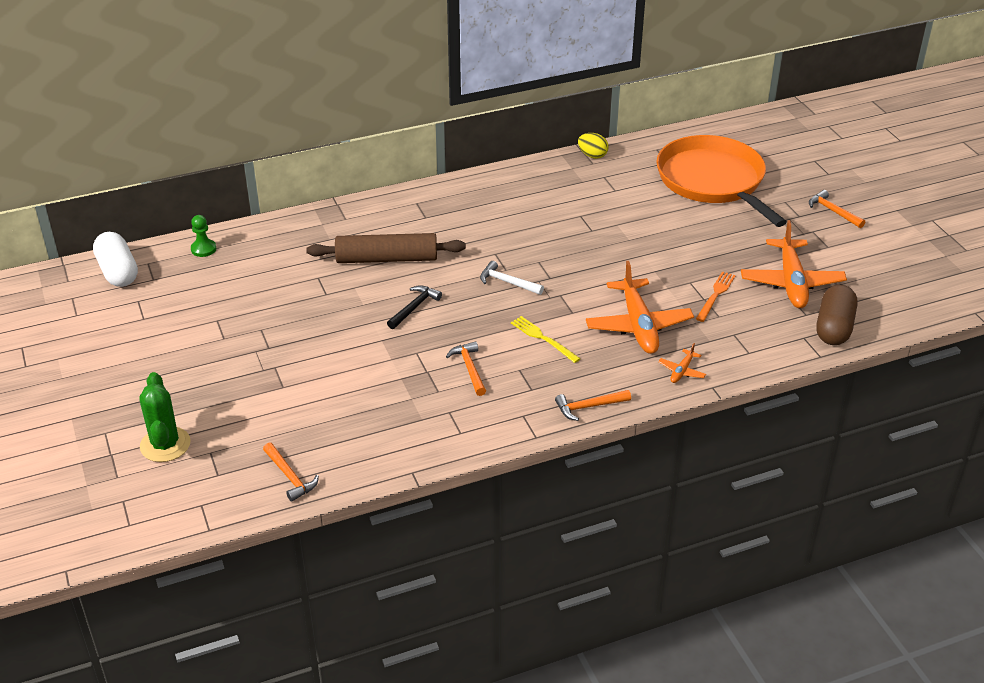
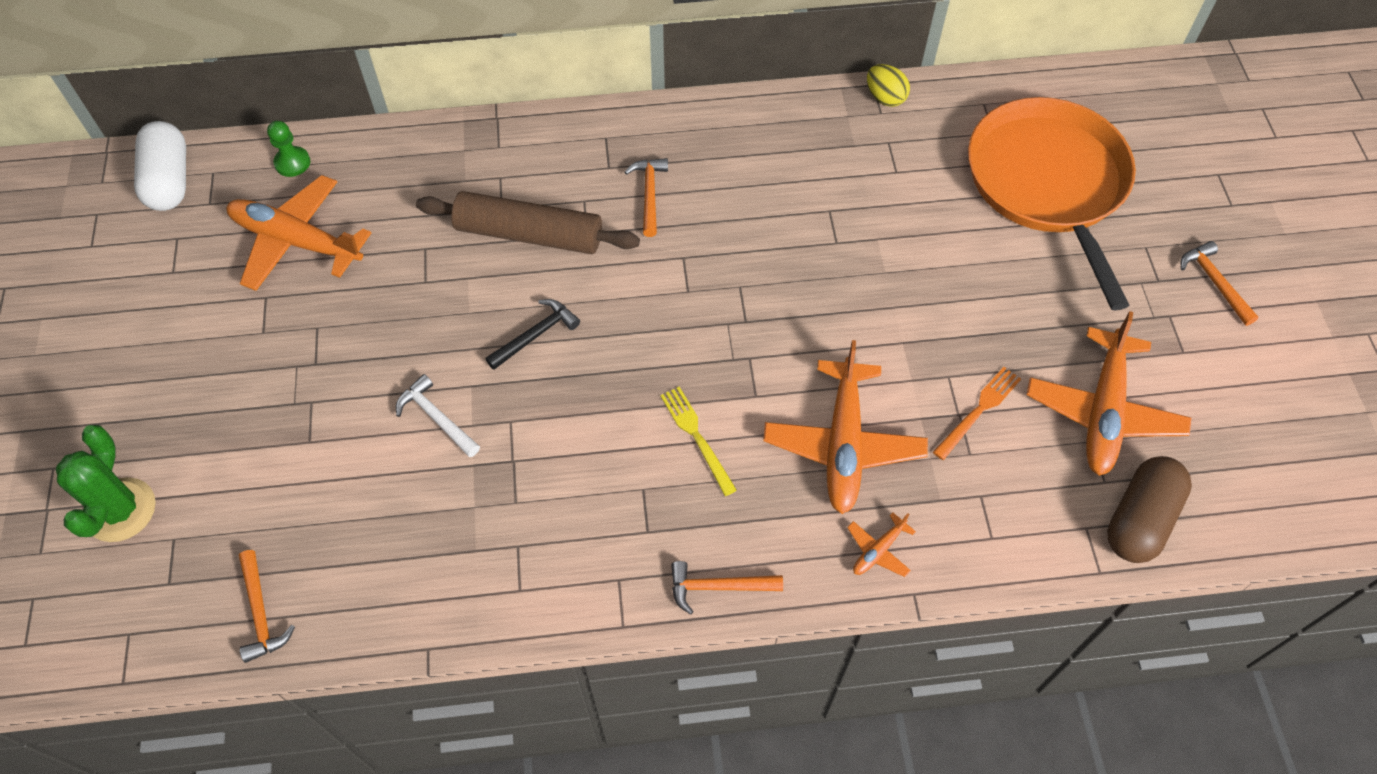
camera: 15 degrees right, 20 degrees up
orange hammer [446,341,486,396] -> orange hammer moved to [625,158,668,237]
white hammer [480,261,544,295] -> white hammer moved to [396,374,480,457]
none -> orange plane [227,175,371,291]

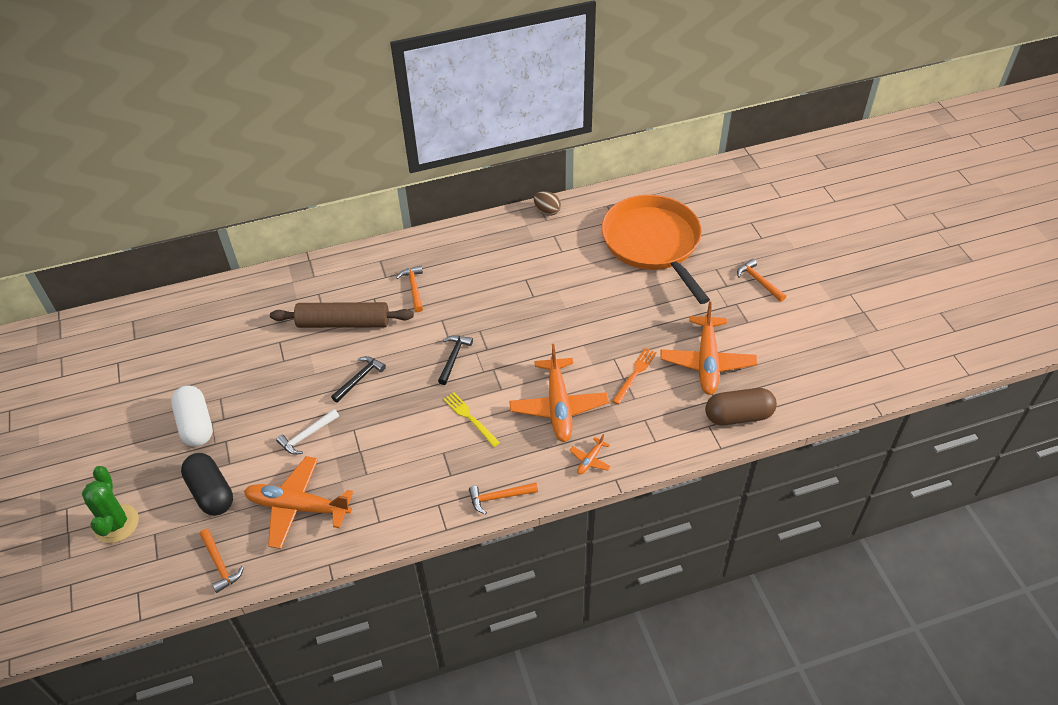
camera: 10 degrees left, 10 degrees down
white capsule [134,121,186,211] -> white capsule moved to [171,386,213,447]
orange plane [227,175,371,291] -> orange plane moved to [244,456,353,549]
green pawn [267,121,310,177] -> none
white hammer [396,374,480,457] -> white hammer turned 75 degrees counterclockwise [276,409,339,455]
yellow egg [867,64,910,107] -> brown egg [534,191,561,215]
brown capsule [1107,456,1192,563] -> brown capsule turned 60 degrees clockwise [705,388,777,425]
none -> black capsule [181,453,233,515]
none -> black hammer [438,335,473,385]

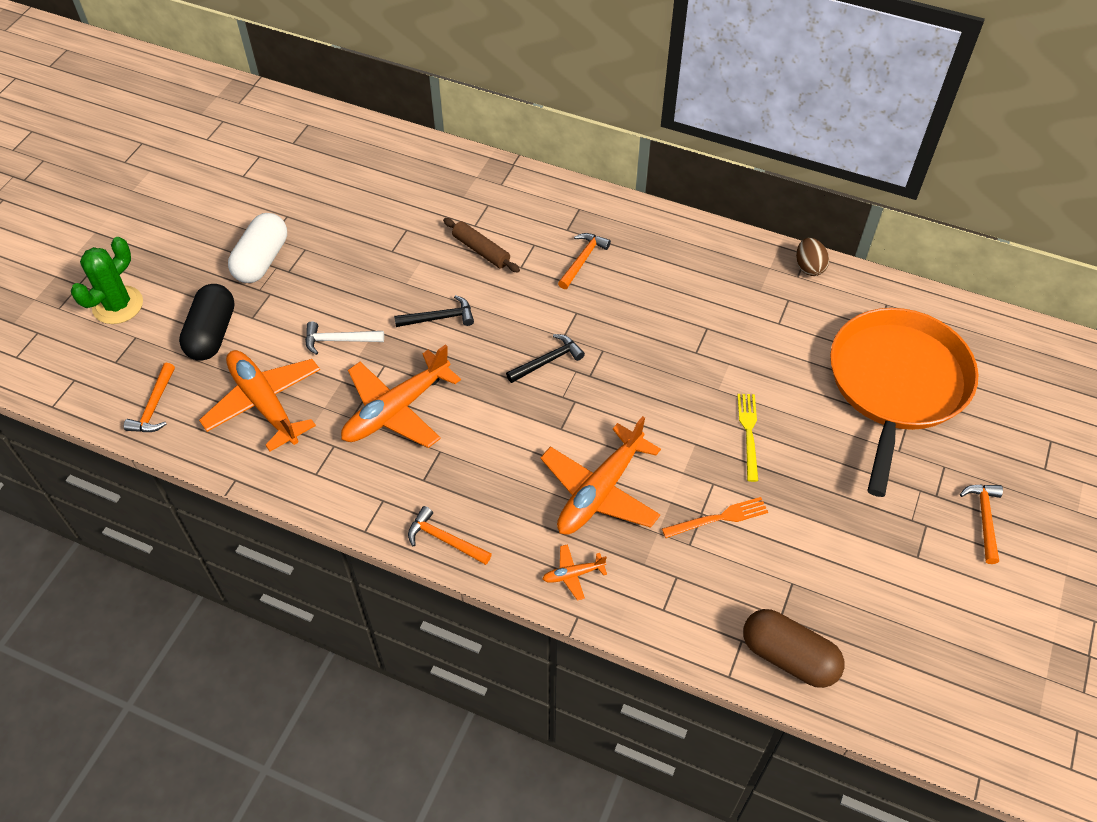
camera: 40 degrees right, 5 degrees up
brown rolling pin [270,302,414,328] -> brown rolling pin [443,218,520,272], size x0.57
yellow fork [443,392,500,447] -> yellow fork moved to [737,394,758,482]
orange plane [661,301,757,395] -> orange plane moved to [341,344,461,448]

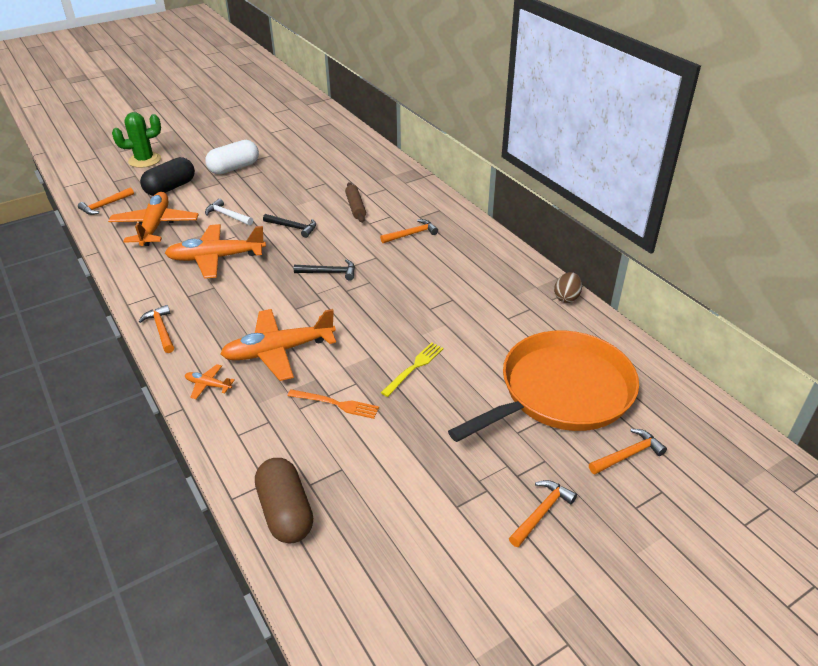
camera: 35 degrees right, 15 degrees down
none -> orange hammer [589,429,667,474]

